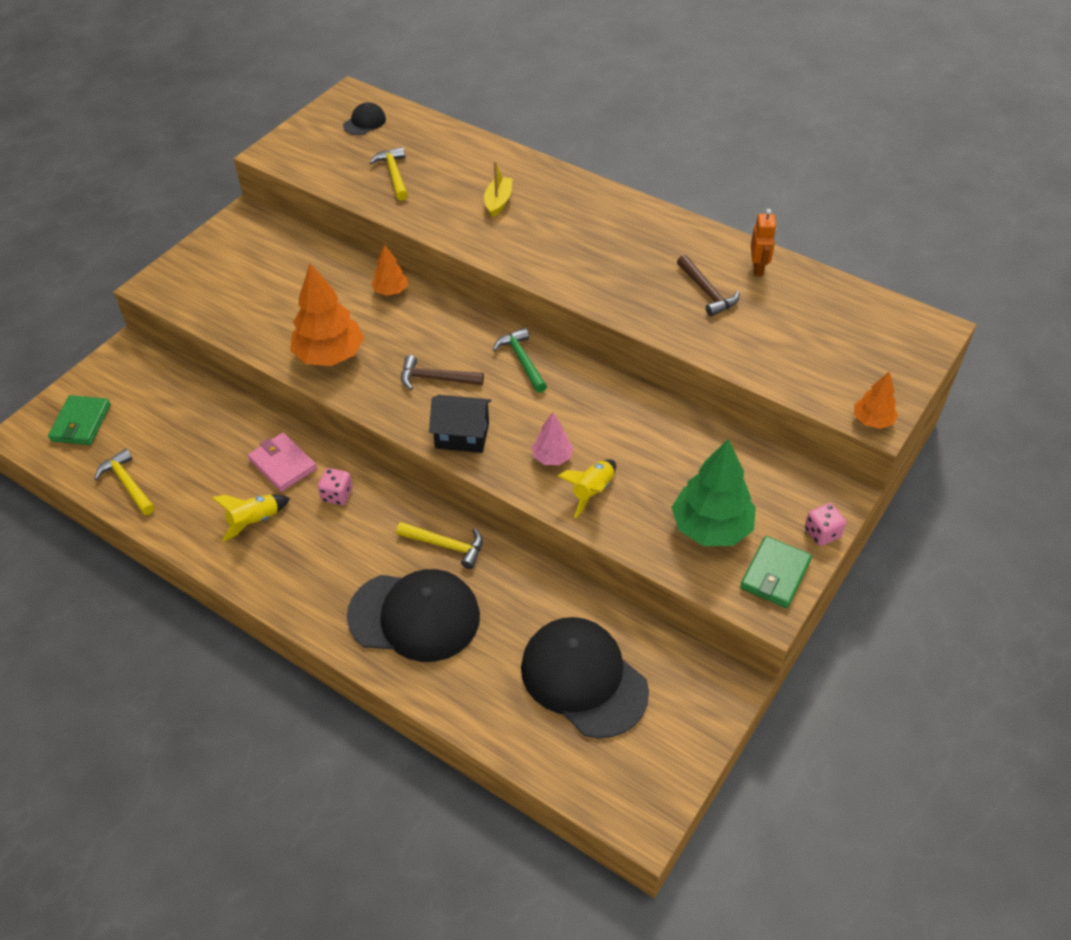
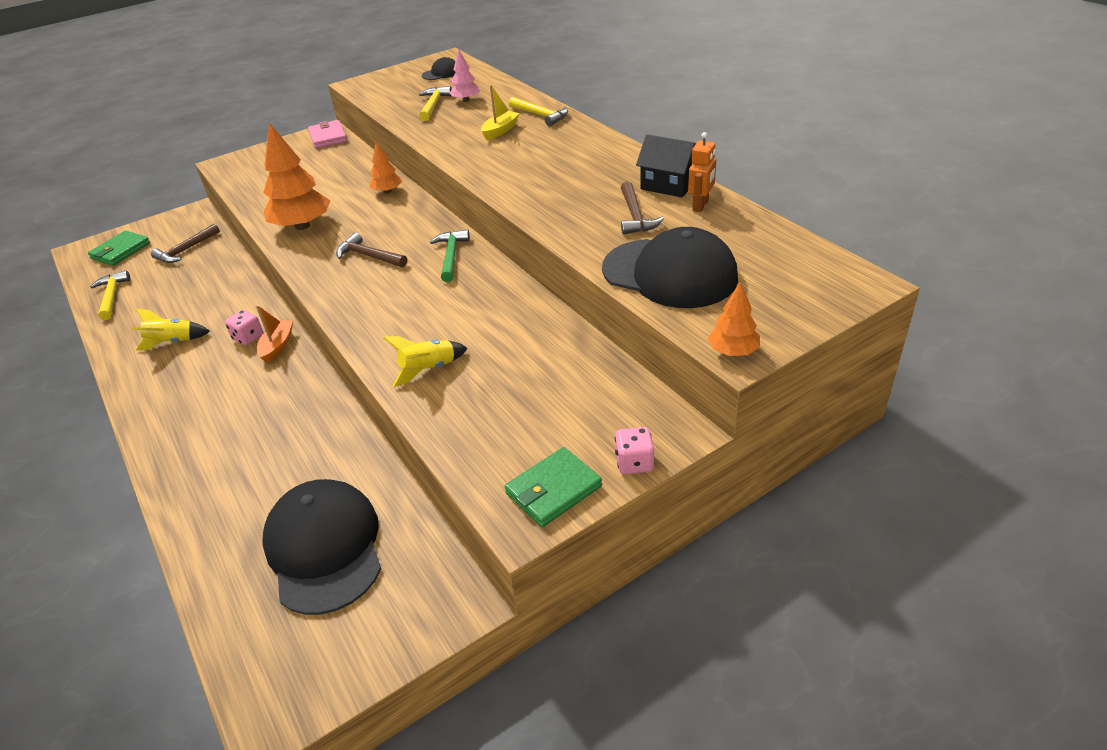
camera: 25 degrees right, 10 degrees down
pink wallet [248,433,317,492] -> pink wallet moved to [308,120,347,149]
black cap [347,569,480,662] -> black cap moved to [602,227,738,308]
yellow hammer [396,522,483,569] -> yellow hammer moved to [509,97,568,126]
black house [429,395,491,453] -> black house moved to [636,134,696,198]
pink tree [532,412,573,465] -> pink tree moved to [450,49,480,102]
green tree [671,439,756,546] -> none
none -> brown hammer [151,224,220,263]
none -> orange boat [256,305,293,363]

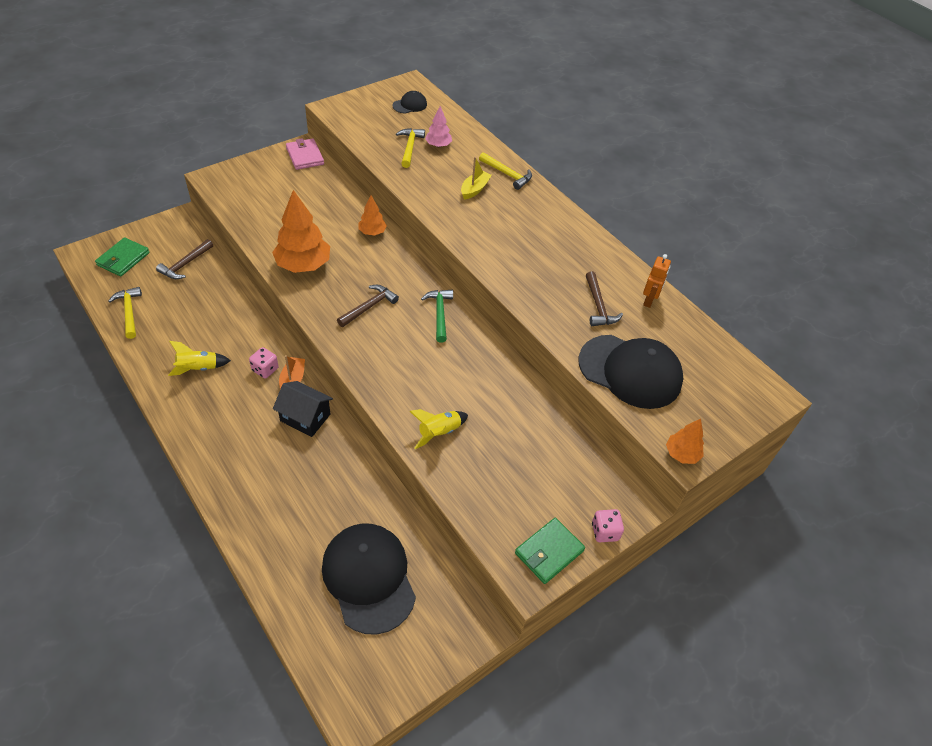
camera: 10 degrees left, 10 degrees up
brown hammer [336,233,407,267] -> brown hammer turned 105 degrees clockwise [337,285,399,327]
black house [636,134,696,198] -> black house moved to [273,381,333,437]

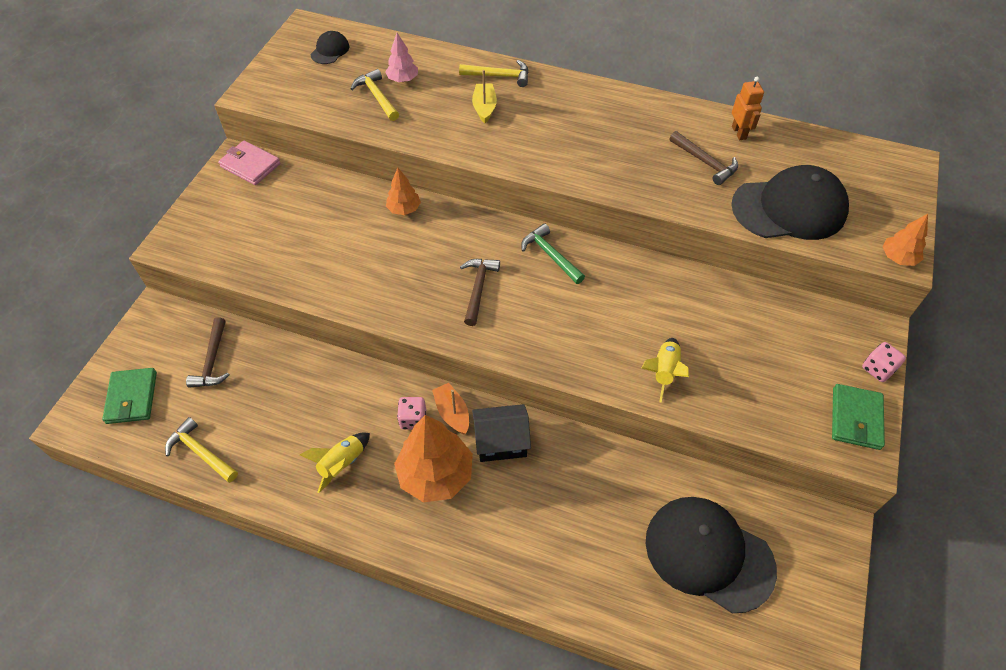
camera: 30 degrees left, 5 degrees up
orange tree [272,190,330,273] -> orange tree moved to [394,415,473,502]

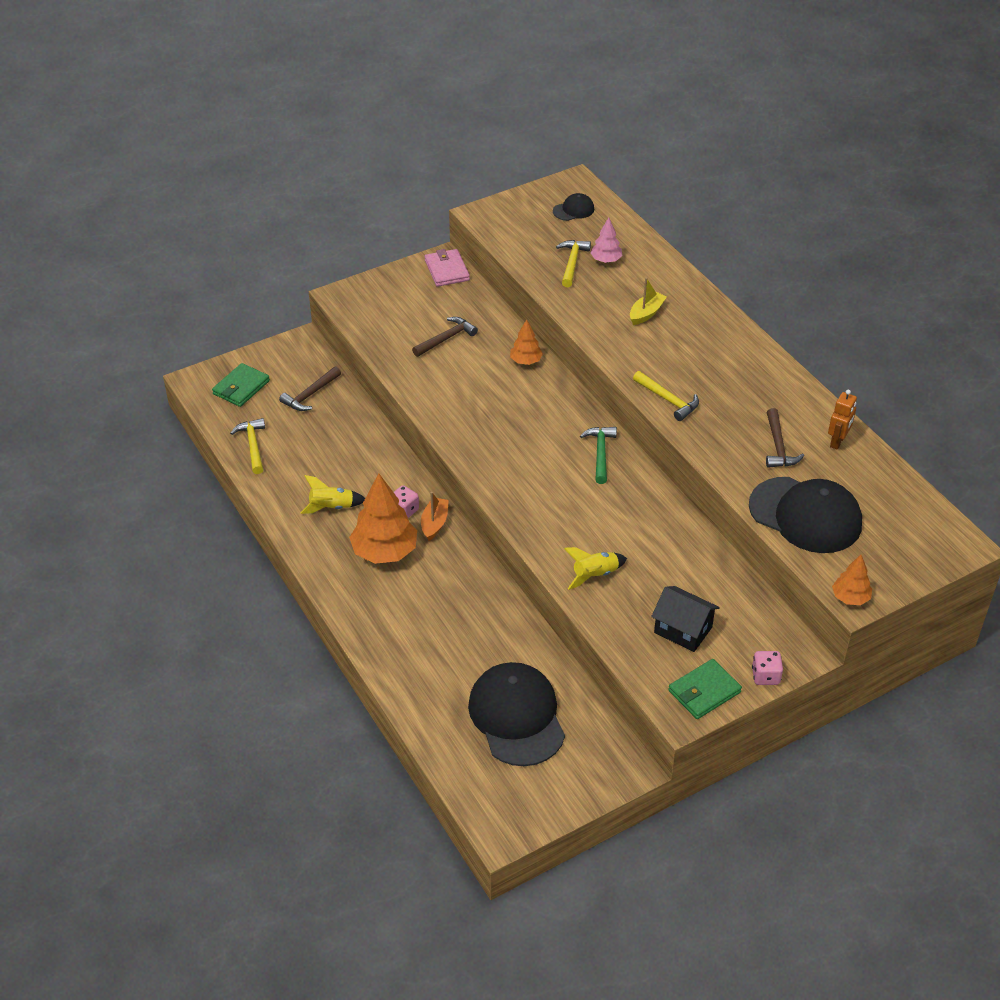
camera: 40 degrees right, 10 degrees down
yellow hammer [459,60,529,87] -> yellow hammer moved to [633,371,699,421]
brown hammer [460,259,500,326] -> brown hammer moved to [412,317,478,357]
black house [472,404,531,462] -> black house moved to [651,586,720,652]

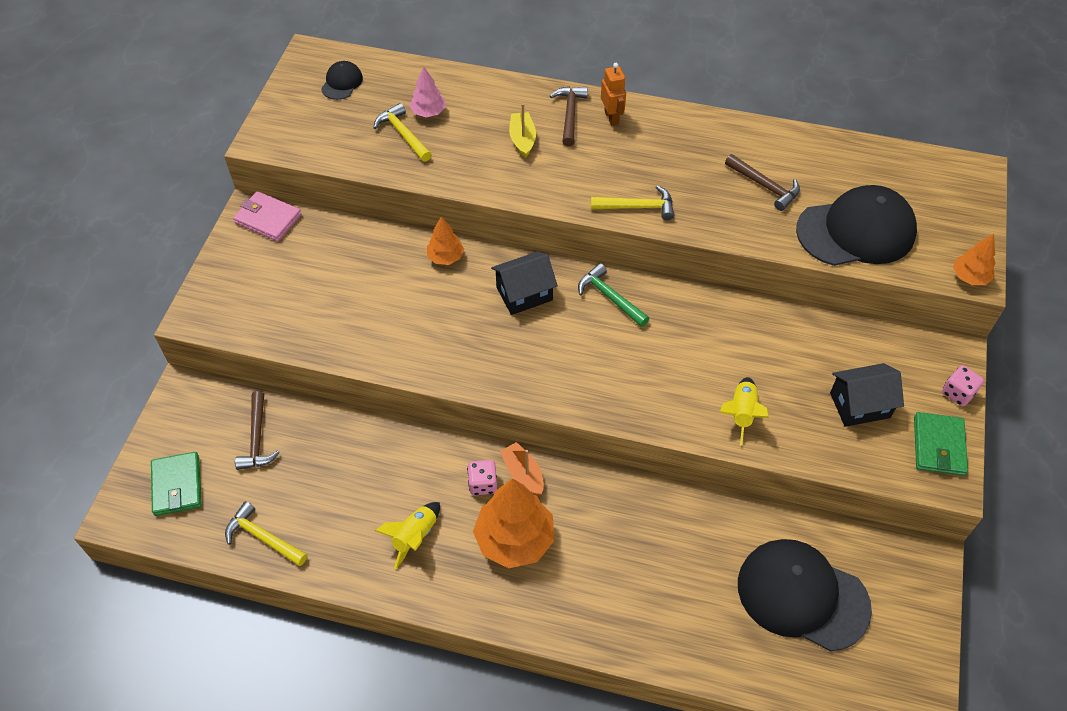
camera: 45 degrees left, 10 degrees up
brown hammer [412,317,478,357] -> brown hammer moved to [550,87,588,146]
orange robot [828,389,857,450] -> orange robot moved to [601,63,626,126]
none -> black house [491,251,558,315]

